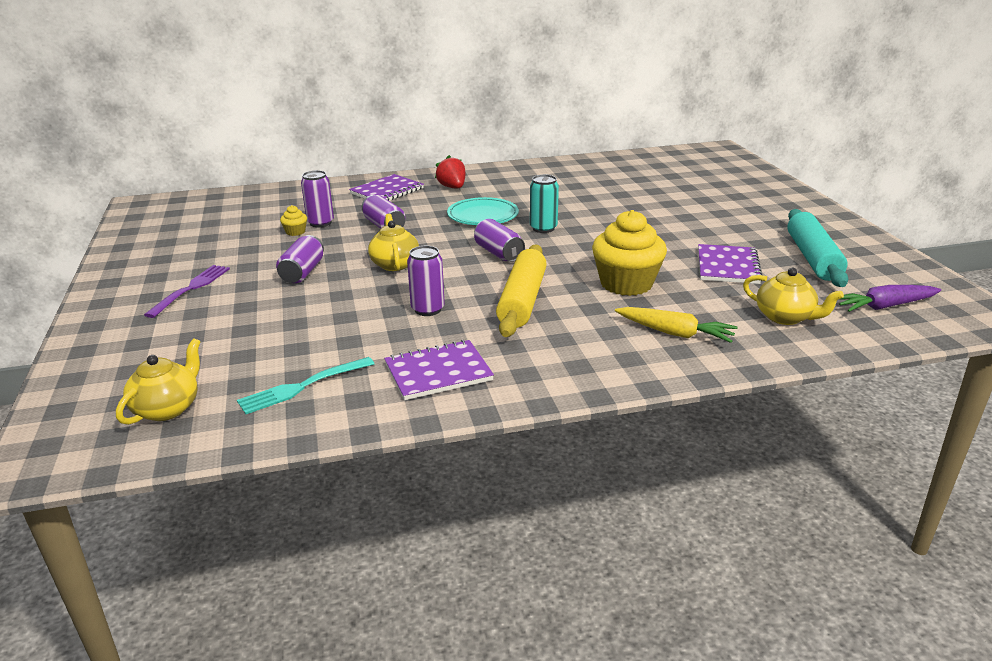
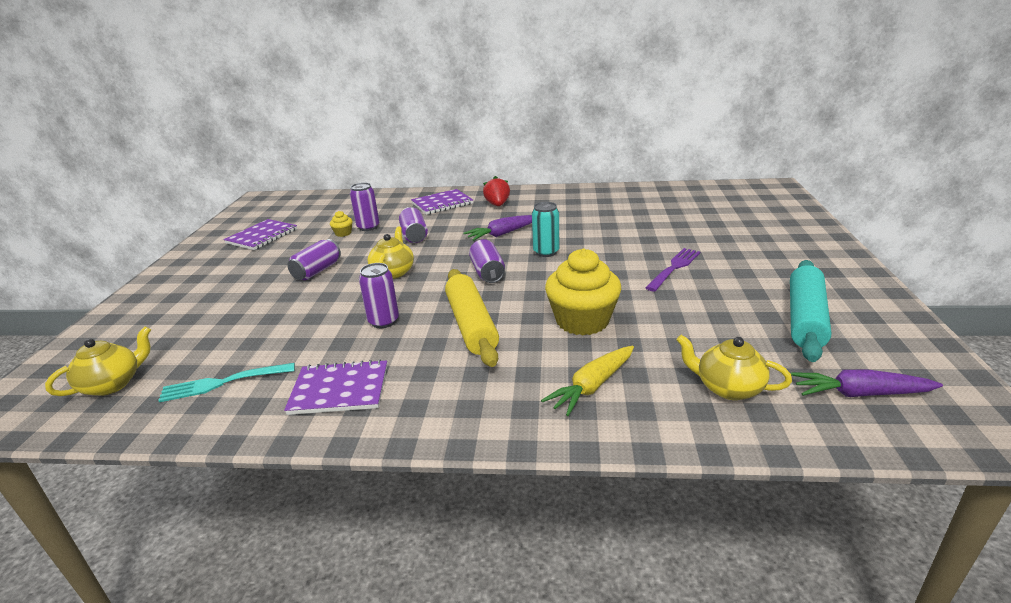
camera: 20 degrees right, 0 degrees up
purple fork [144,265,230,318] -> purple fork moved to [645,248,700,292]
turquoise plate [447,197,519,225] -> purple carrot [463,215,532,241]
yellow rolling pin [496,244,547,337] -> yellow rolling pin turned 45 degrees counterclockwise [445,269,499,367]
yellow carrot [615,307,738,343] -> yellow carrot turned 90 degrees clockwise [541,346,634,416]
purple notebook [698,244,762,284] -> purple notebook moved to [223,219,297,250]
yellow teapot [743,268,844,325] -> yellow teapot turned 150 degrees clockwise [676,335,792,400]

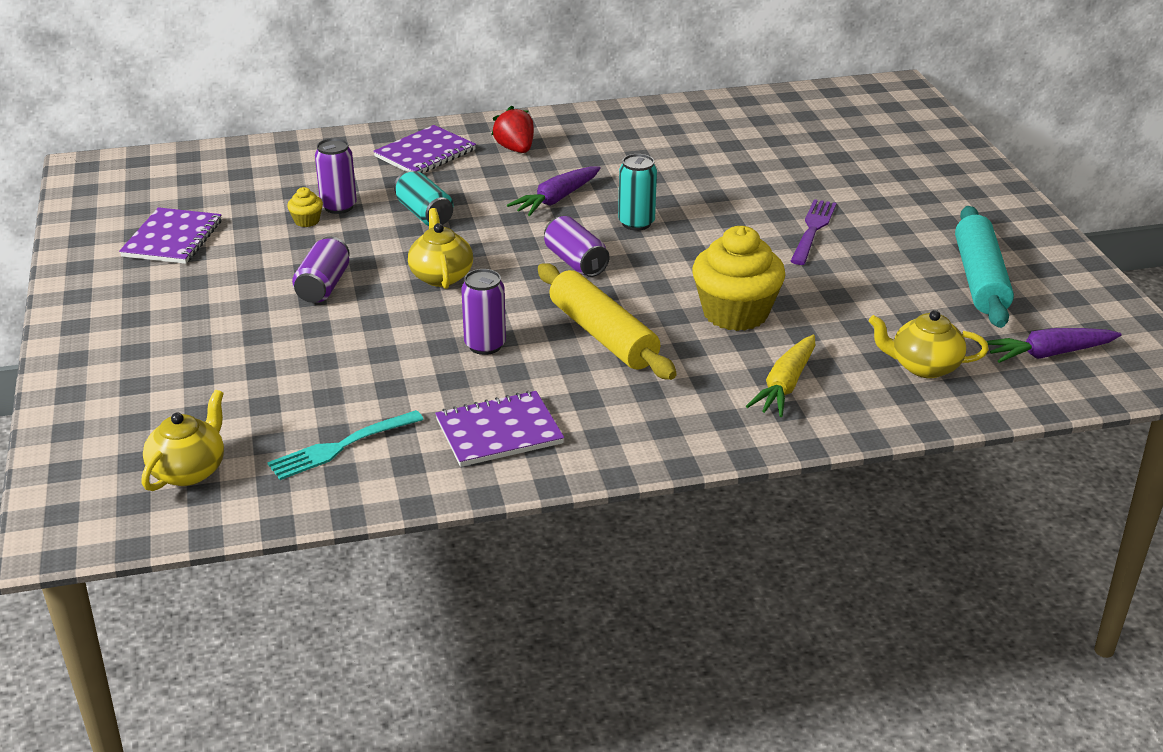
camera: 20 degrees left, 5 degrees up
purple can [399,207,428,243] -> turquoise can [394,170,453,226]

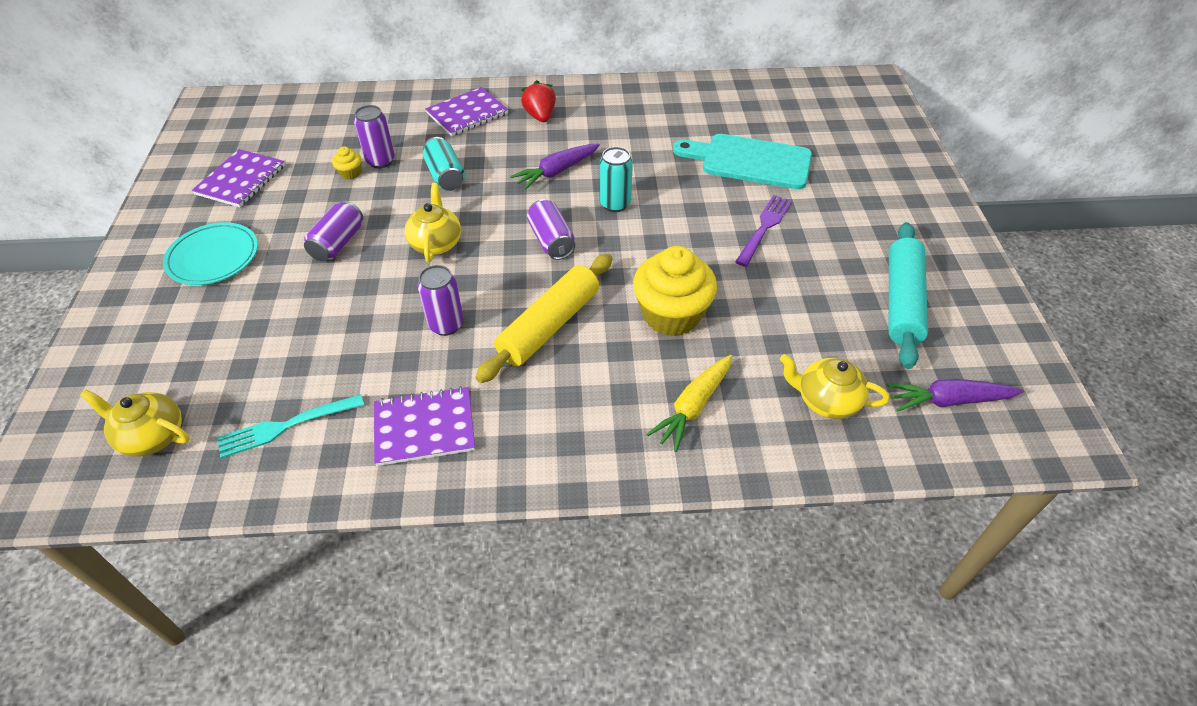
camera: 10 degrees right, 15 degrees up
yellow teapot [142,390,224,491] -> yellow teapot turned 105 degrees counterclockwise [80,389,189,456]
yellow rolling pin [538,263,677,380] -> yellow rolling pin turned 60 degrees clockwise [475,254,612,383]
none -> turquoise plate [163,222,258,285]
none -> turquoise cutting board [673,134,812,189]

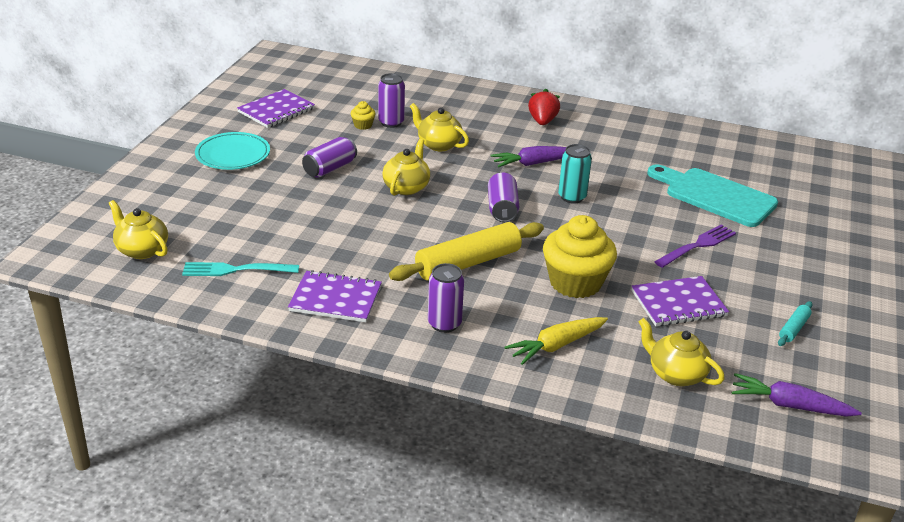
camera: 20 degrees right, 15 degrees down
purple can [417,265,464,336] -> purple can moved to [428,263,464,333]
turquoise can [423,137,465,191] -> yellow teapot [410,103,469,151]
purple notebook [425,87,508,136] -> purple notebook moved to [631,276,729,326]
turquoise rolling pin [889,222,928,369] -> turquoise rolling pin [778,301,813,346], size x0.45

